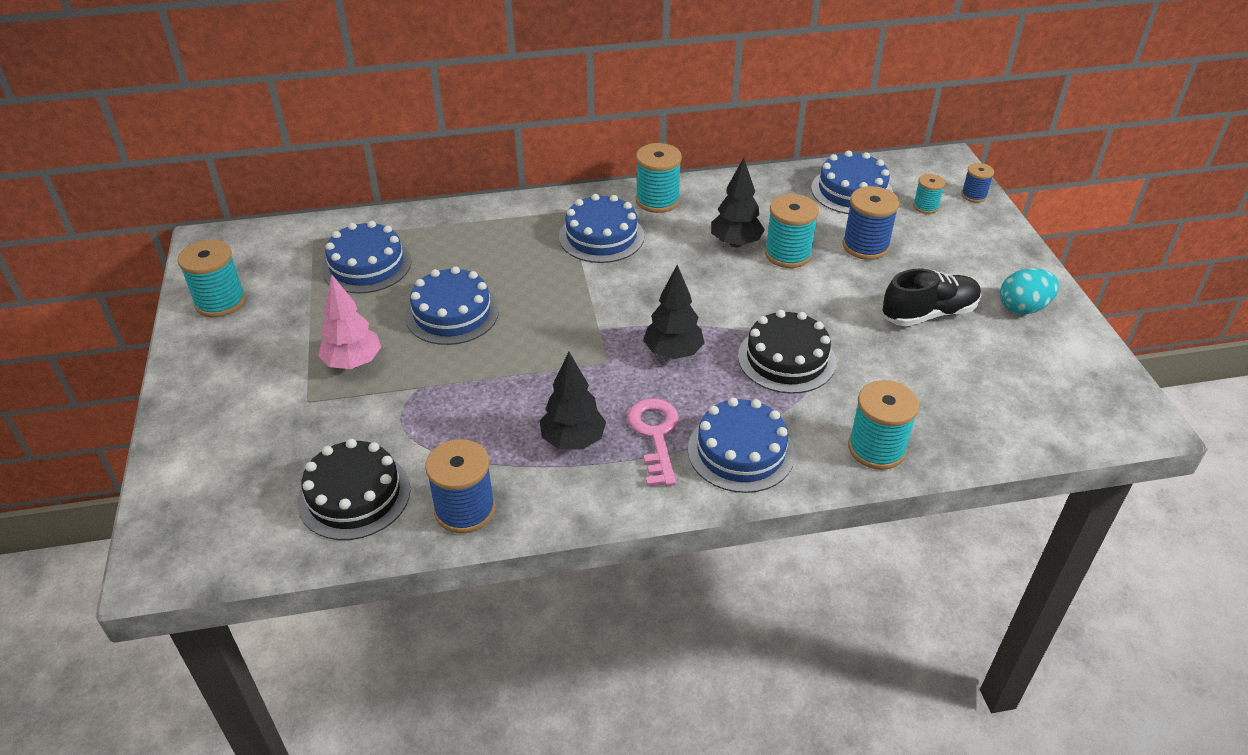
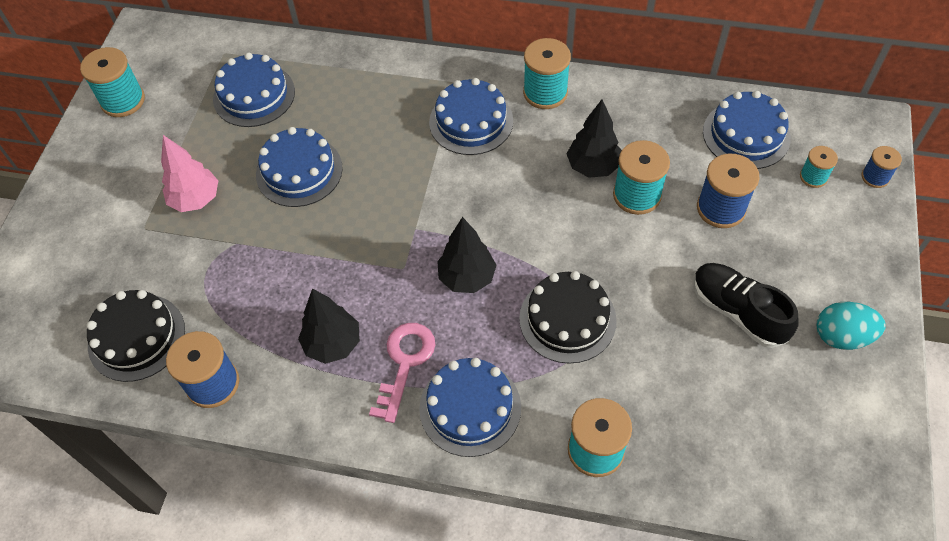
camera: 25 degrees right, 15 degrees up
black shoe [882,269,981,326] -> black shoe turned 135 degrees counterclockwise [694,263,799,348]

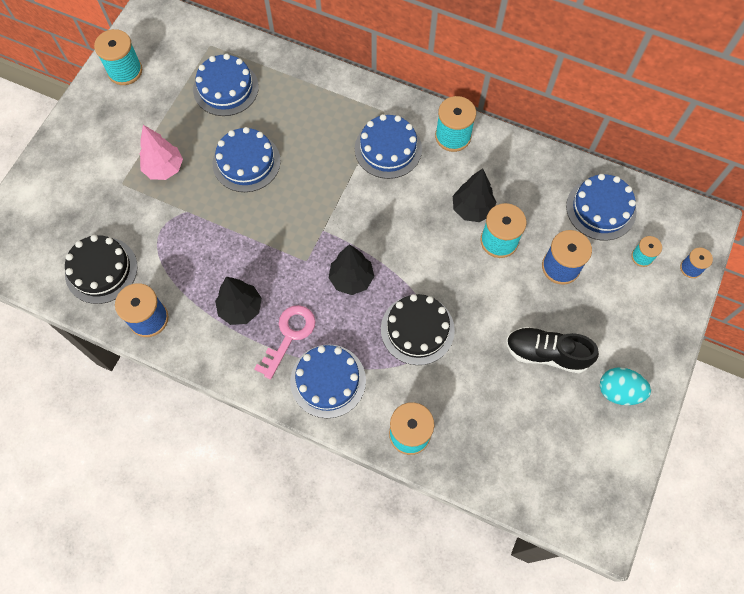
camera: 10 degrees right, 10 degrees up
black shoe [694,263,799,348] -> black shoe turned 45 degrees counterclockwise [506,327,599,373]

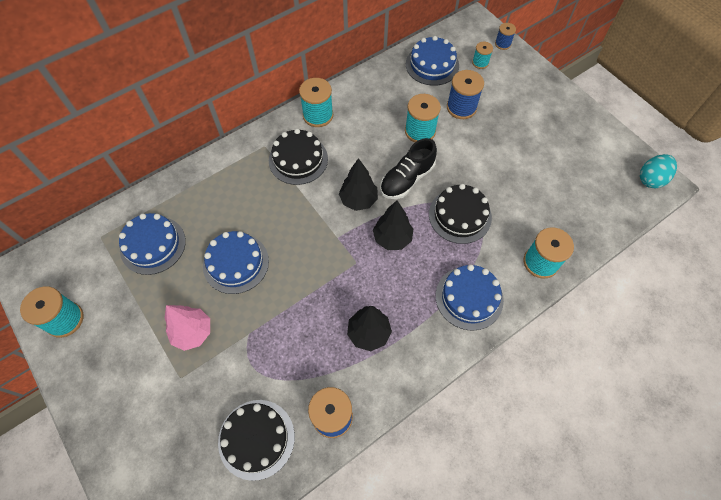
camera: 60 degrees left, 5 degrees down
pink key [254,305,316,379] -> none
blue cake [355,114,422,179] -> black cake [269,129,328,185]
black tree [453,169,496,222] -> black tree moved to [339,158,378,211]
black shoe [506,327,599,373] -> black shoe moved to [380,138,437,199]
turquoise egg [600,368,651,405] -> turquoise egg moved to [640,154,677,188]

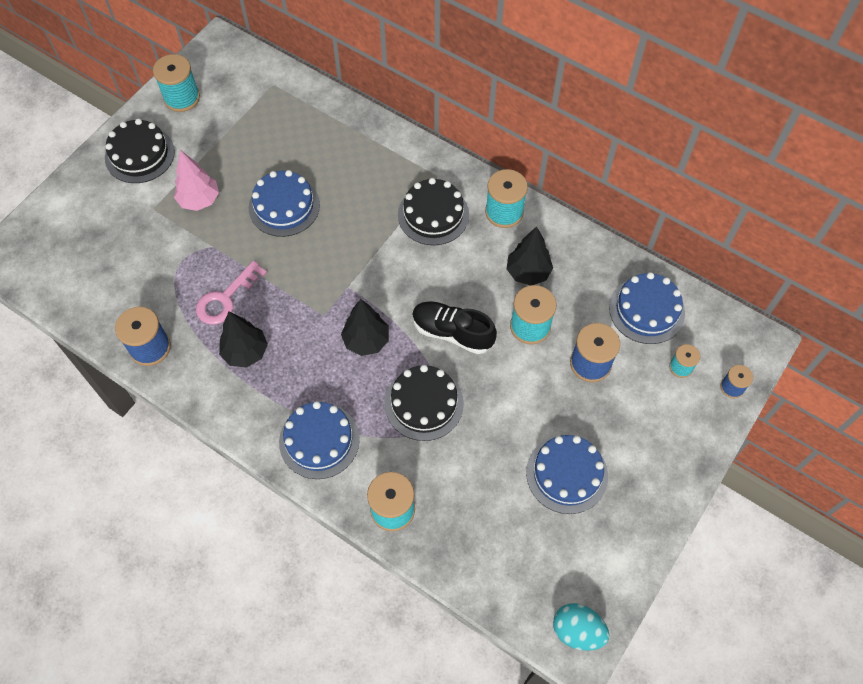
camera: 70 degrees right, 0 degrees up
blue cake [119,213,186,275] -> blue cake moved to [526,435,608,514]
black cake [218,400,295,481] -> black cake moved to [105,118,175,183]
black tree [339,158,378,211] -> black tree moved to [507,226,553,286]
none -> pink key [196,261,267,325]

